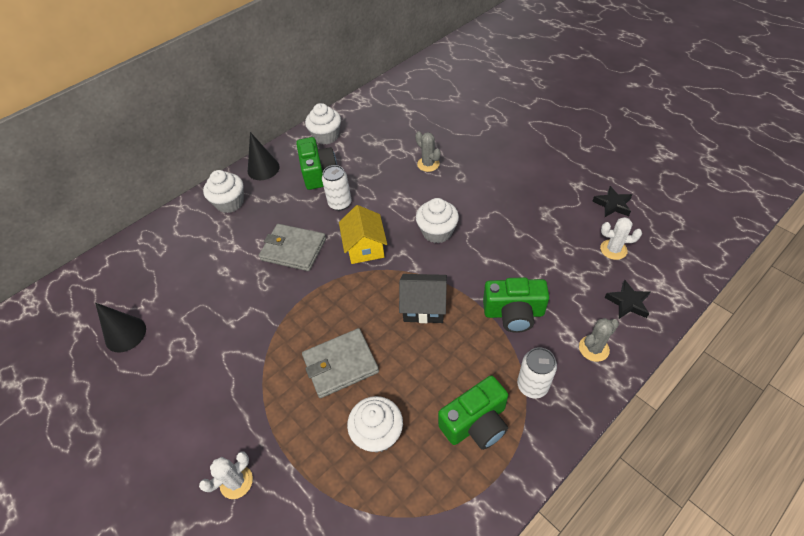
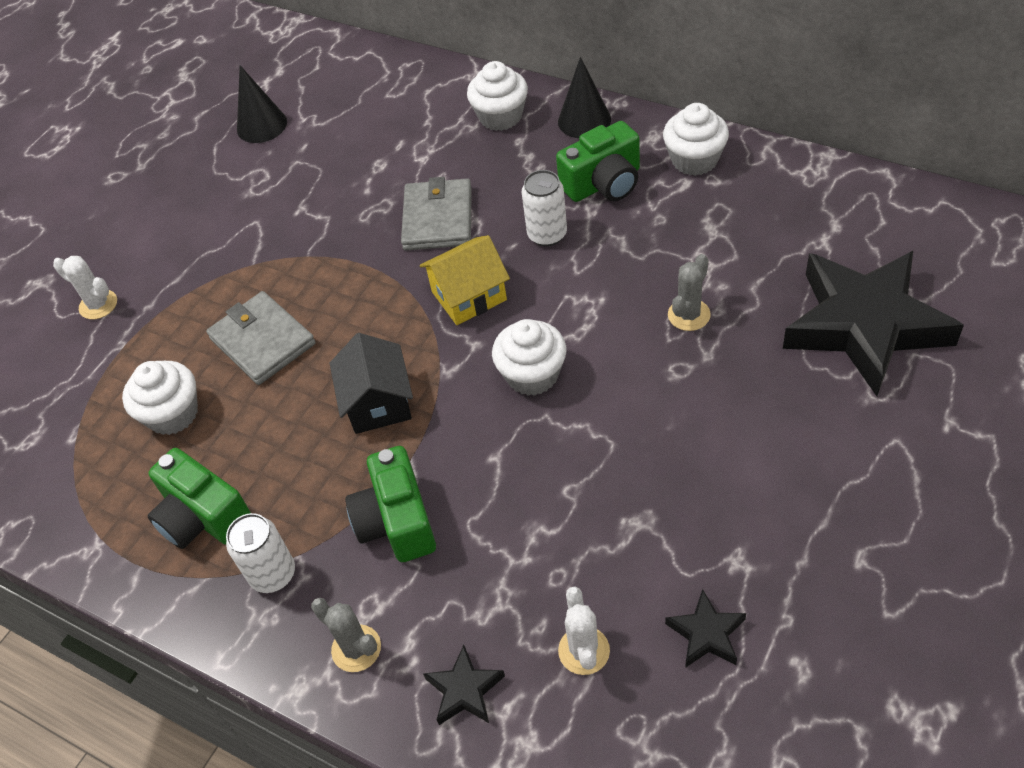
camera: 75 degrees right, 0 degrees up
none -> black star [783,251,964,396]

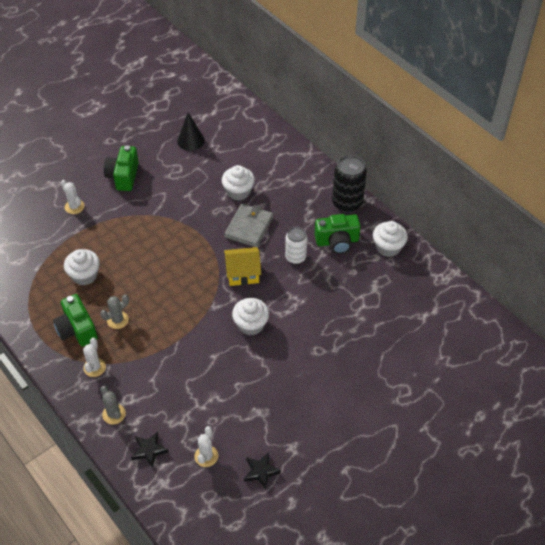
camera: 15 degrees right, 0 degrees up
grey wallet [206,291,316,385] -> none
white can [226,513,295,593] -> white cactus [83,338,106,377]
black house [330,333,413,434] -> none
green camera [345,446,436,562] -> green camera moved to [104,145,139,191]
white cupcake [467,61,528,131] -> white cupcake moved to [222,165,255,200]
black cone [558,57,611,138] -> black can [332,155,367,212]
grey cactus [668,254,711,331] -> grey cactus moved to [100,295,129,329]
black star [783,251,964,396] -> none

